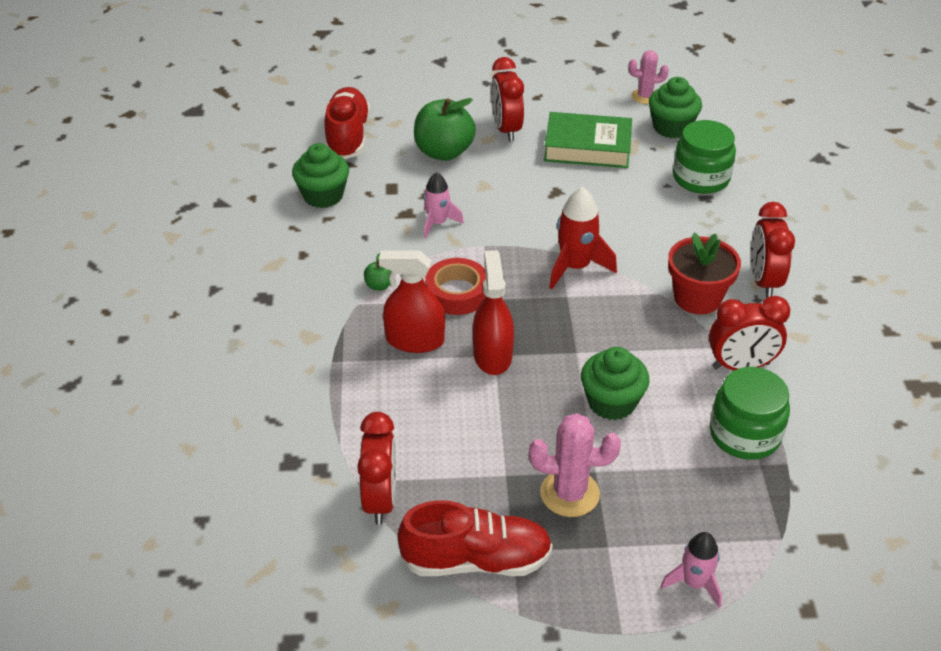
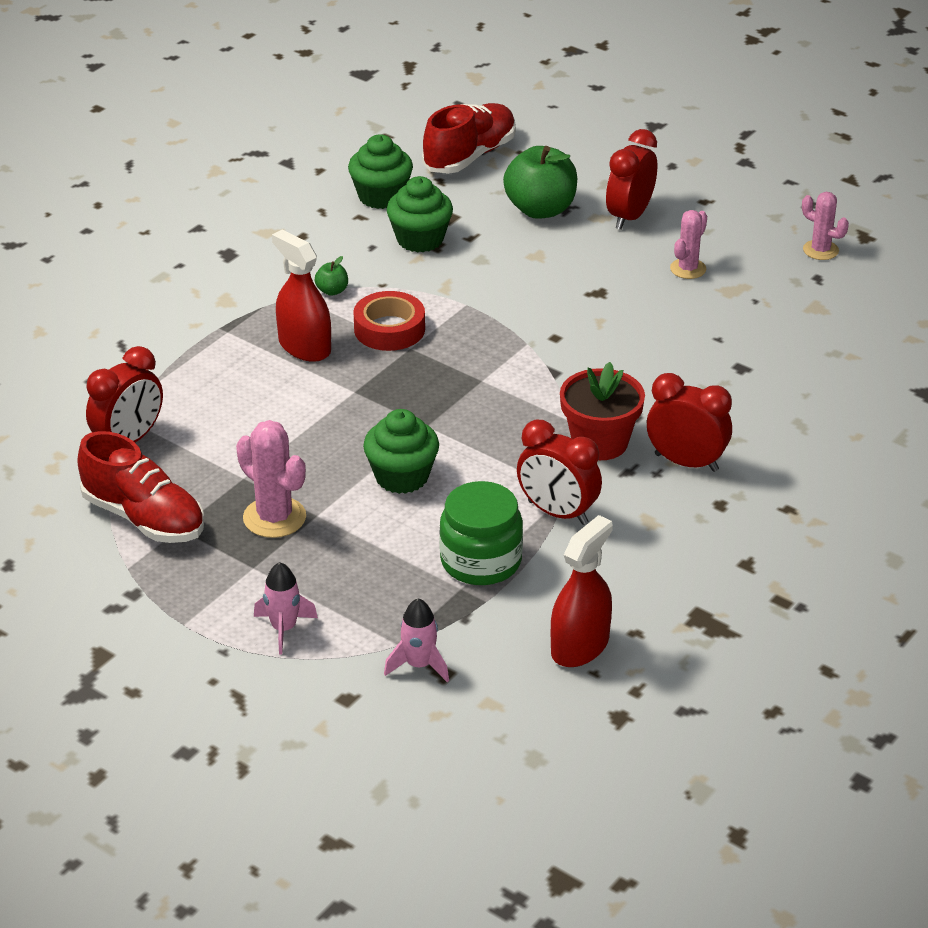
camera: 40 degrees right, 5 degrees down
pink rocket [424,172,464,238] -> pink rocket moved to [384,598,449,683]
red spray bottle [473,250,514,375] -> red spray bottle moved to [551,515,613,667]
green book [544,112,632,168] -> pink cactus [670,210,707,279]
red rocket [549,187,617,289] -> none
green cupcake [649,77,702,138] -> green cupcake moved to [387,176,453,253]
green jar [673,120,736,194] -> none
red clock [751,202,795,298] -> red clock turned 75 degrees clockwise [647,373,732,472]

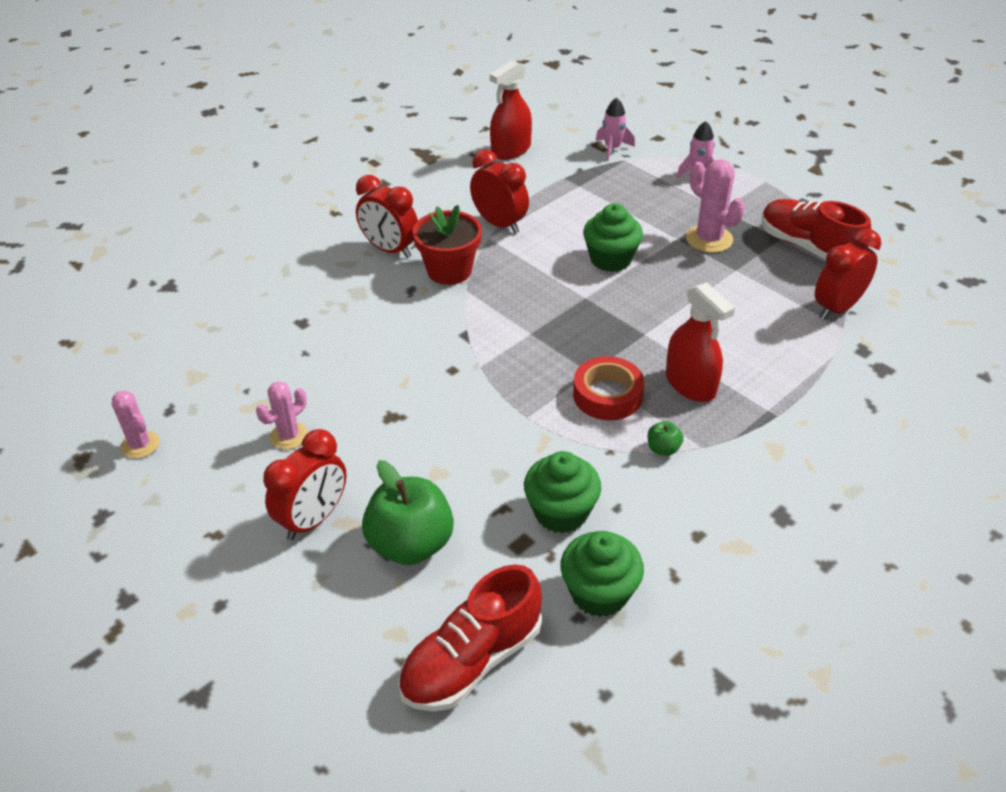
camera: 170 degrees left, 5 degrees up
green jar [439,481,523,585] -> none

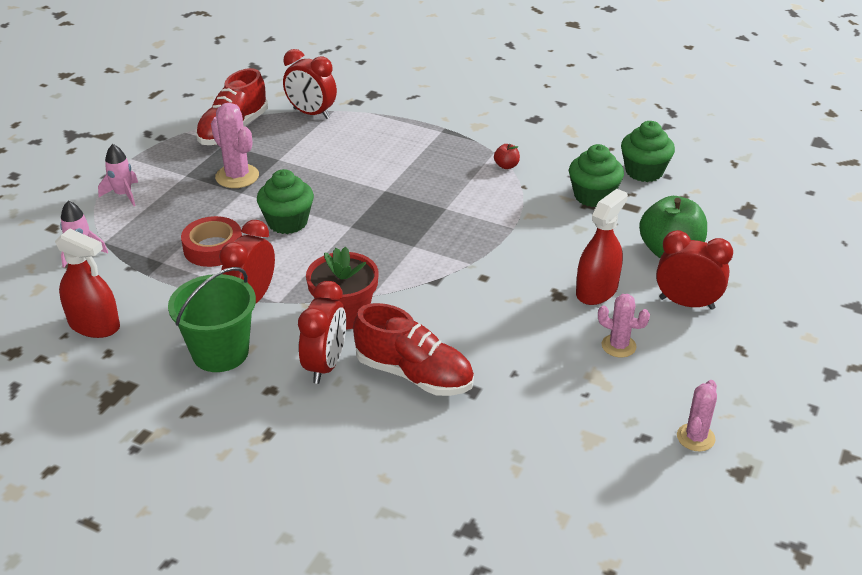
camera: 110 degrees left, 5 degrees down
red shoe [398,564,542,712] -> red shoe moved to [353,303,474,396]
red tape [573,356,644,420] -> red tape moved to [181,216,242,267]
green apple [648,421,683,456] -> red apple [494,144,520,169]
red spray bottle [666,282,735,402] -> red spray bottle moved to [576,189,628,305]
pink cactus [686,159,745,253] -> pink cactus turned 75 degrees counterclockwise [211,103,259,188]
none -> green bucket [168,267,256,372]

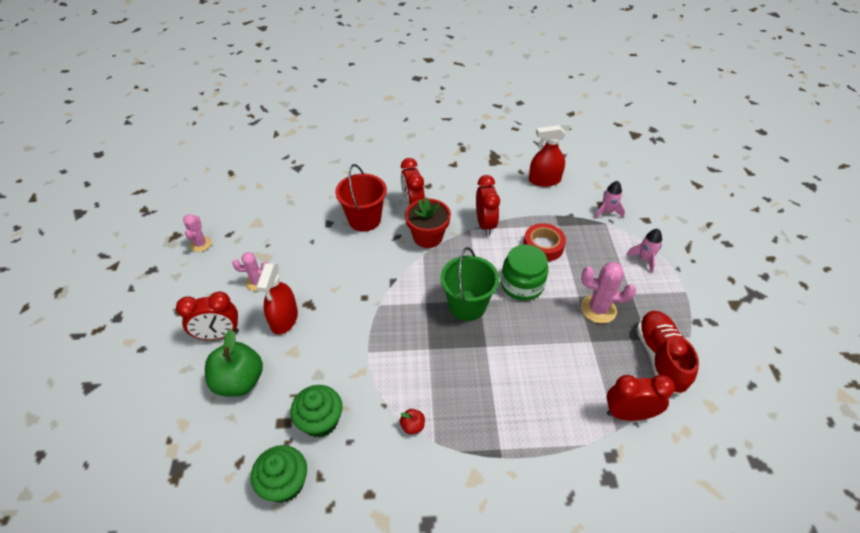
camera: 150 degrees right, 10 degrees up
green bucket [168,267,256,372] -> green bucket moved to [440,247,499,321]
green cupcake [257,169,314,234] -> green jar [501,244,548,301]
red shoe [353,303,474,396] -> red bucket [335,164,387,231]

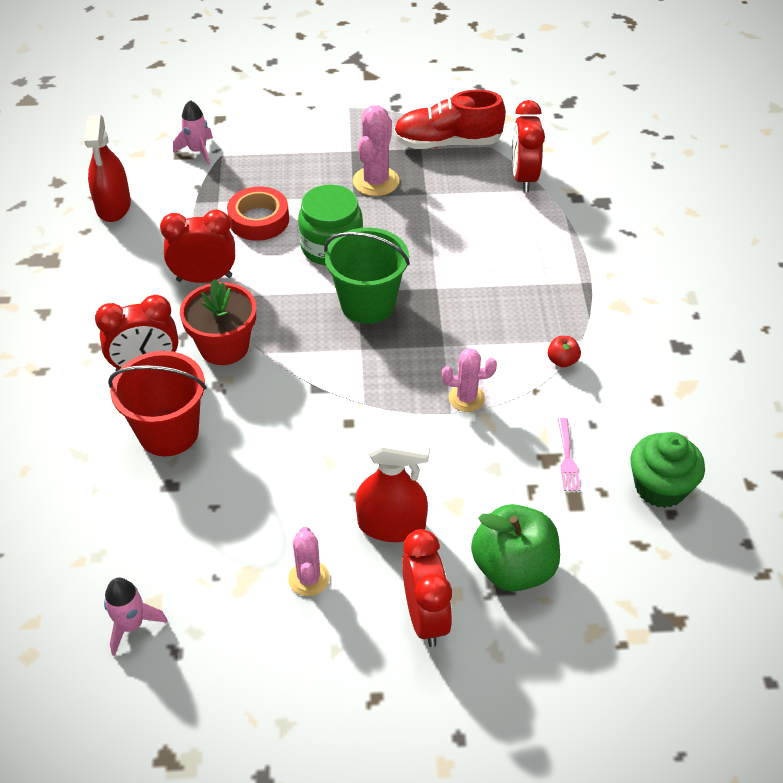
camera: 90 degrees left, 0 degrees up
pink cactus [183,214,211,252] -> pink cactus moved to [442,348,497,412]
green cupcake [290,385,343,438] -> pink fork [558,418,581,491]
pink rocket [626,229,662,273] -> pink rocket moved to [104,578,168,656]

